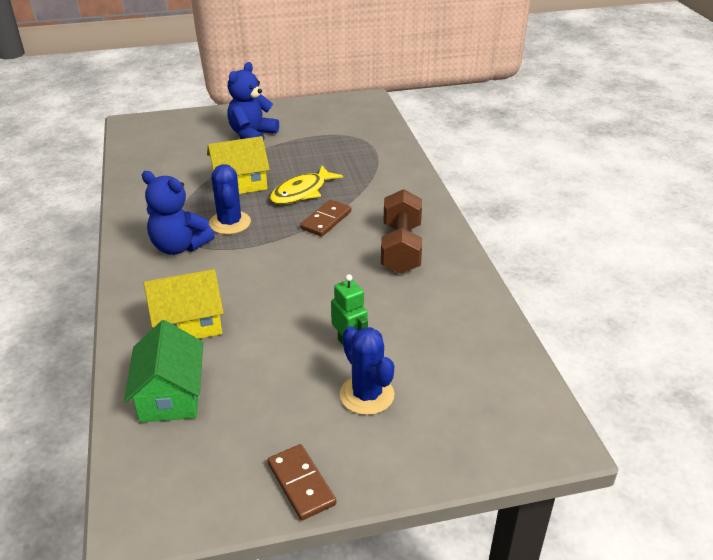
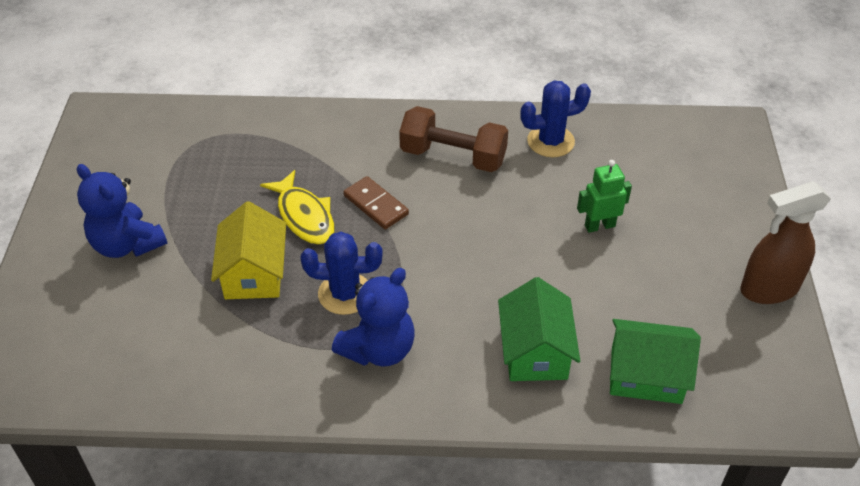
camera: 75 degrees left, 10 degrees up
yellow house [144,269,224,339] -> green house [498,277,580,381]
brown domino [268,444,336,520] -> brown spray bottle [741,181,831,304]
blue cactus [340,326,394,415] -> blue cactus moved to [520,81,591,157]

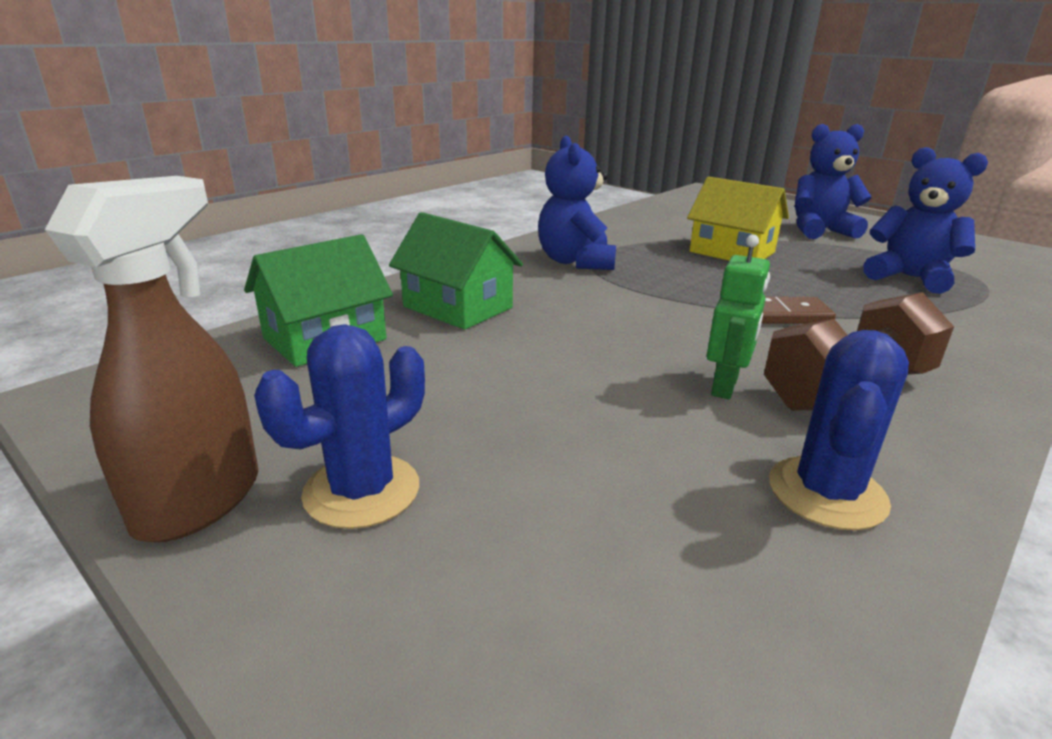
camera: 130 degrees right, 20 degrees down
yellow fish [260,170,335,245] -> none
blue cactus [300,232,383,315] -> blue cactus moved to [254,324,425,529]
green robot [577,160,632,233] -> green robot moved to [707,235,770,399]
none -> blue teddy bear [863,147,988,294]

